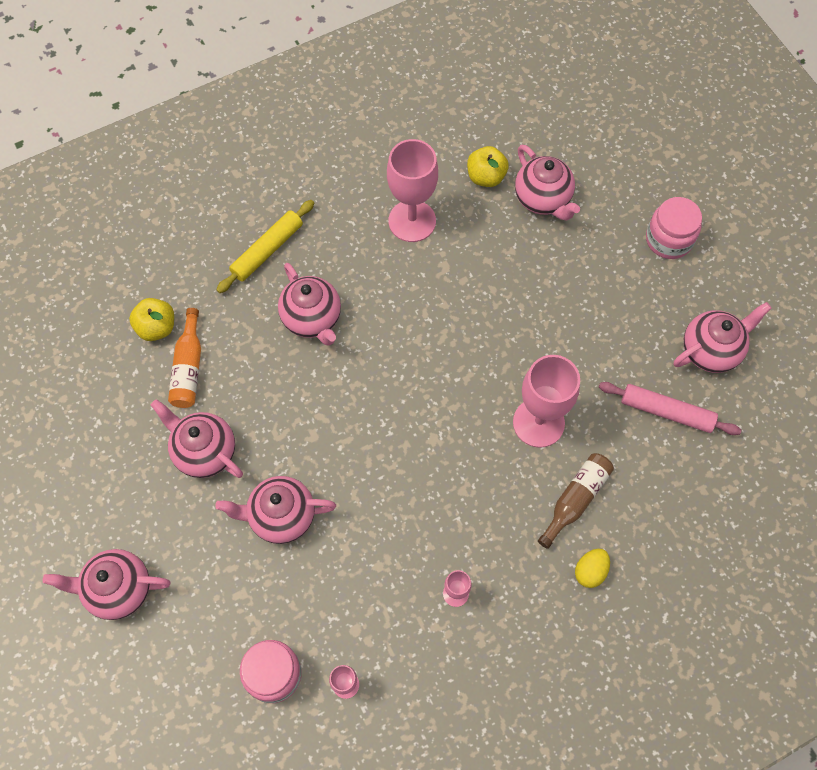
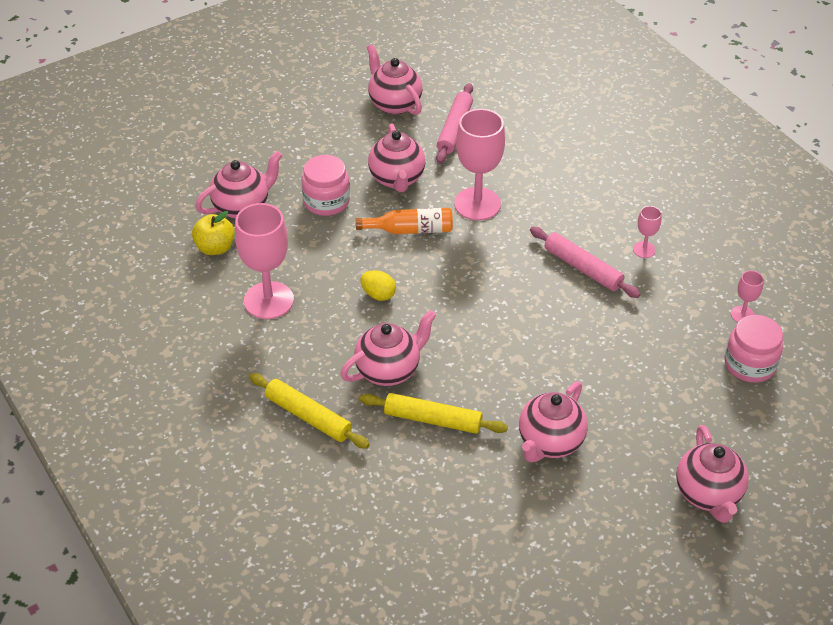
camera: 95 degrees left, 20 degrees down
yellow apple [129,298,174,341] -> none
orange bottle [168,308,201,408] -> orange bottle moved to [356,208,453,234]
pink teapot [215,476,336,544] -> pink teapot moved to [368,123,425,192]
brown bottle [538,453,614,549] -> none
yellow egg [575,549,610,588] -> yellow egg moved to [361,270,396,301]
pink jar [646,197,702,259] -> pink jar moved to [302,155,350,216]
none -> yellow rolling pin [360,393,508,434]
none -> pink rolling pin [530,227,641,298]

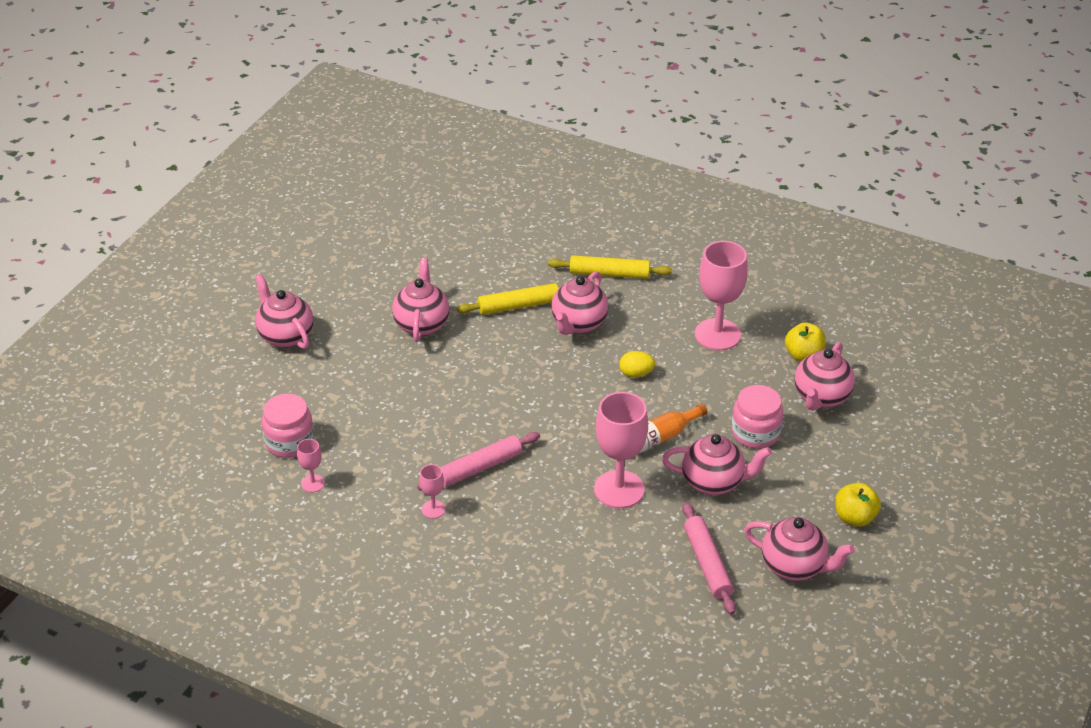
camera: 150 degrees right, 5 degrees down
pink teapot [368,123,425,192] -> pink teapot turned 135 degrees clockwise [662,434,772,495]
pink rolling pin [530,227,641,298] -> pink rolling pin turned 45 degrees counterclockwise [417,432,540,491]
none -> yellow apple [836,483,881,527]

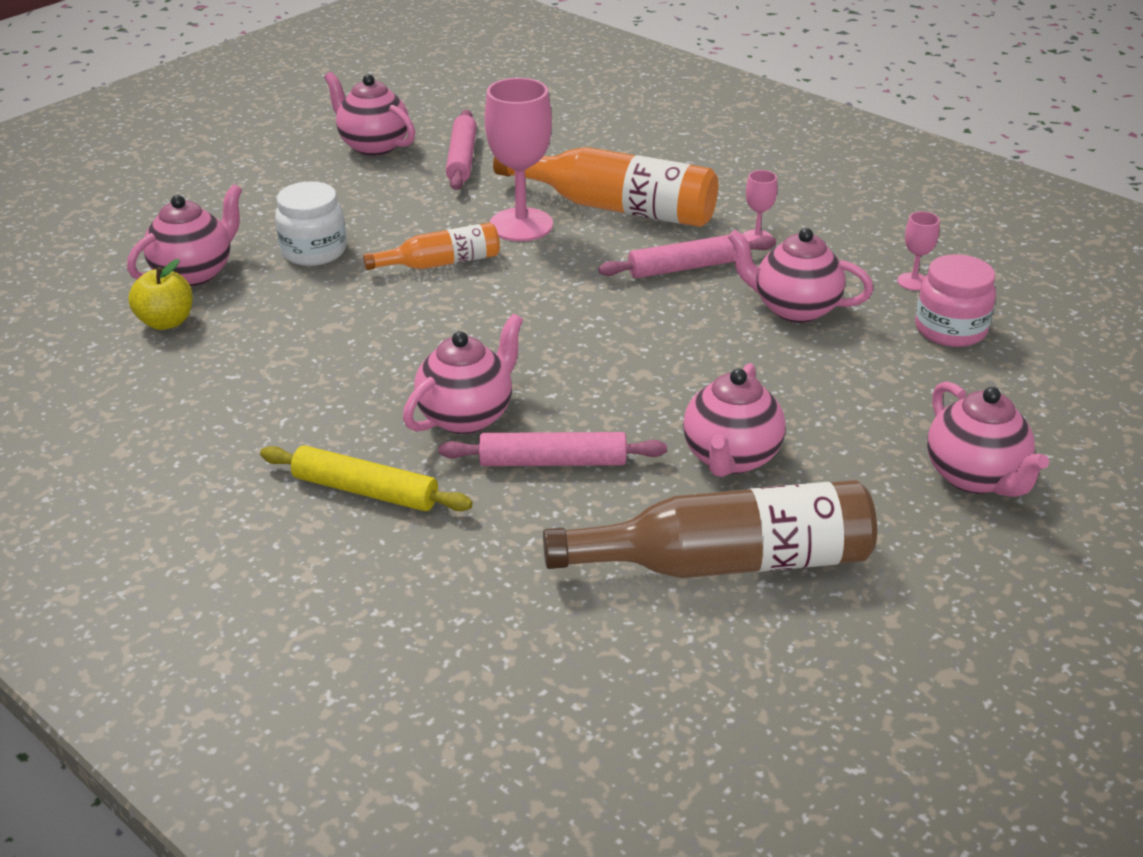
camera: 165 degrees left, 5 degrees down
yellow rolling pin [457,283,559,315] -> pink rolling pin [439,432,667,466]
yellow egg [619,351,655,378] -> none
pink teapot [662,434,772,495] -> pink teapot moved to [728,228,873,323]
pink goblet [695,241,748,350] -> none
pink jar [732,385,783,449] -> white jar [275,181,346,266]
yellow apple [836,483,881,527] -> none
none -> orange bottle [493,147,718,227]
none -> brown bottle [543,480,877,578]

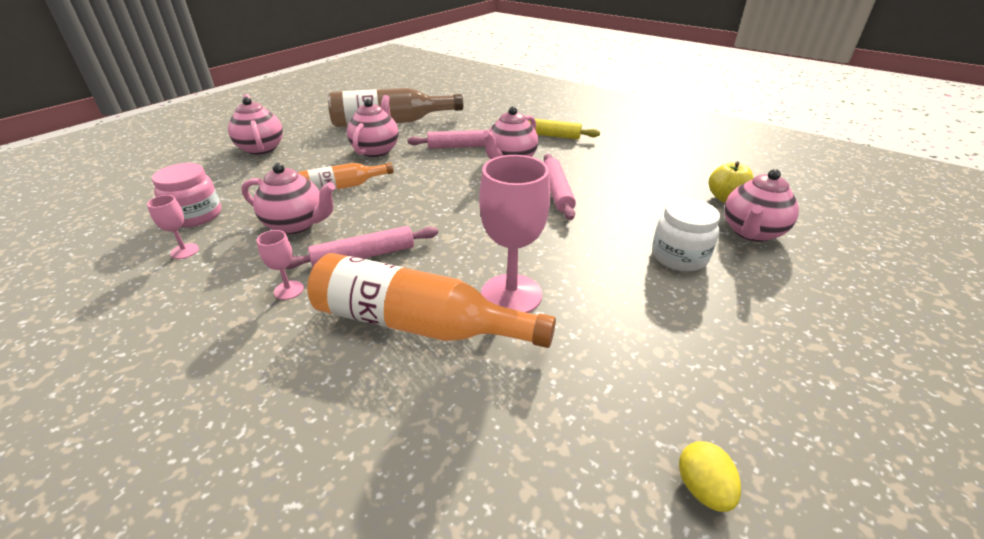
camera: 175 degrees right, 0 degrees up
pink teapot [324,72,415,156] -> none
orange bottle [363,223,500,270] -> orange bottle moved to [298,163,393,191]
pink rolling pin [446,110,477,190] -> pink rolling pin moved to [544,154,576,220]
none -> yellow egg [679,441,741,512]

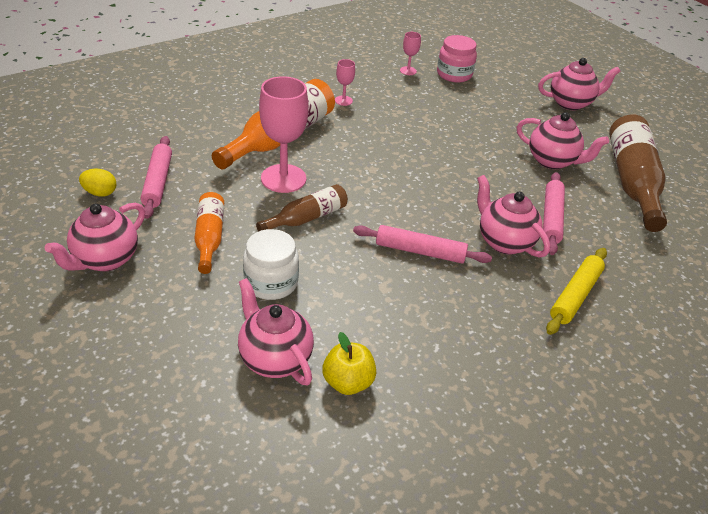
camera: 105 degrees right, 5 degrees up
pink teapot [242,163,335,235] -> pink teapot moved to [45,203,145,272]
pink rolling pin [285,226,438,269] -> pink rolling pin moved to [141,136,172,219]
orange bottle [298,163,393,191] -> orange bottle moved to [194,192,224,274]
none -> brown bottle [256,184,348,232]

